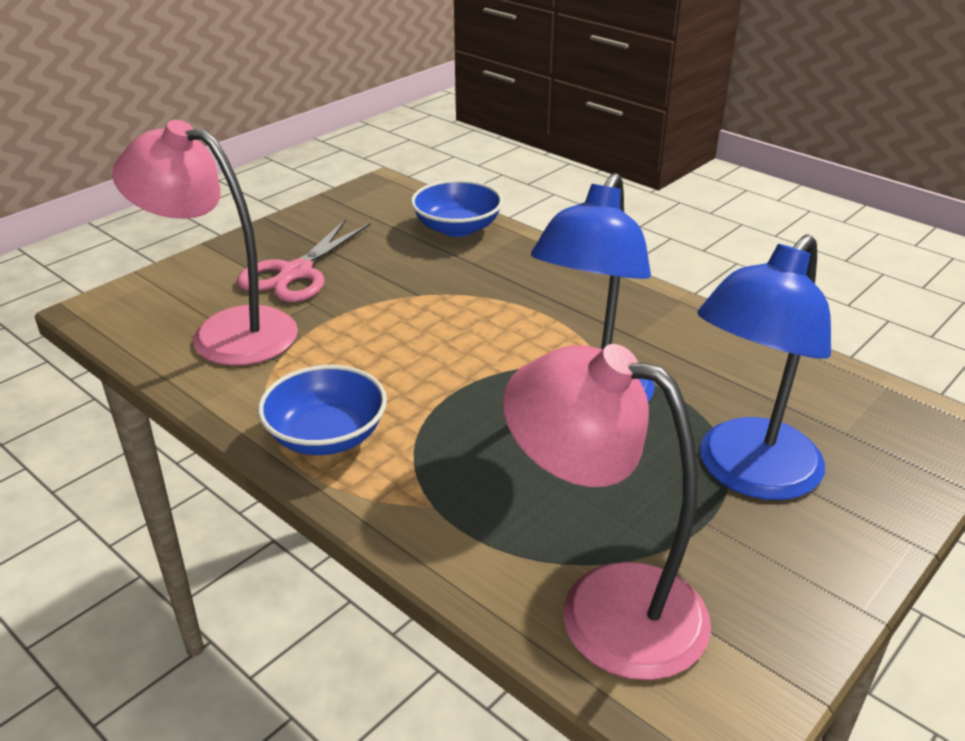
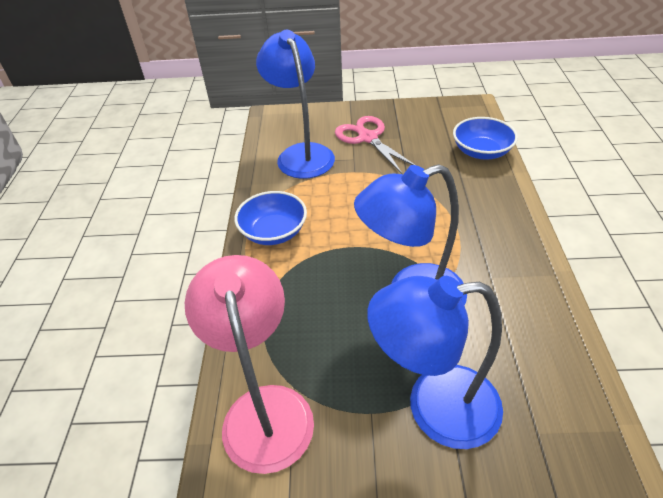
camera: 50 degrees right, 10 degrees up
pink lamp [112,120,298,366] -> blue lamp [256,30,335,179]
pink scissors [237,219,371,302] -> pink scissors turned 75 degrees clockwise [335,116,415,174]

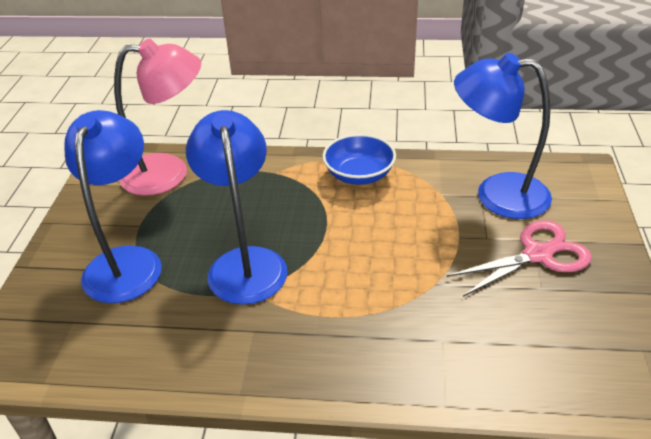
camera: 95 degrees right, 5 degrees down
blue lamp [256,30,335,179] -> blue lamp turned 150 degrees counterclockwise [454,53,552,219]
blue bowl [453,117,518,159] -> none

